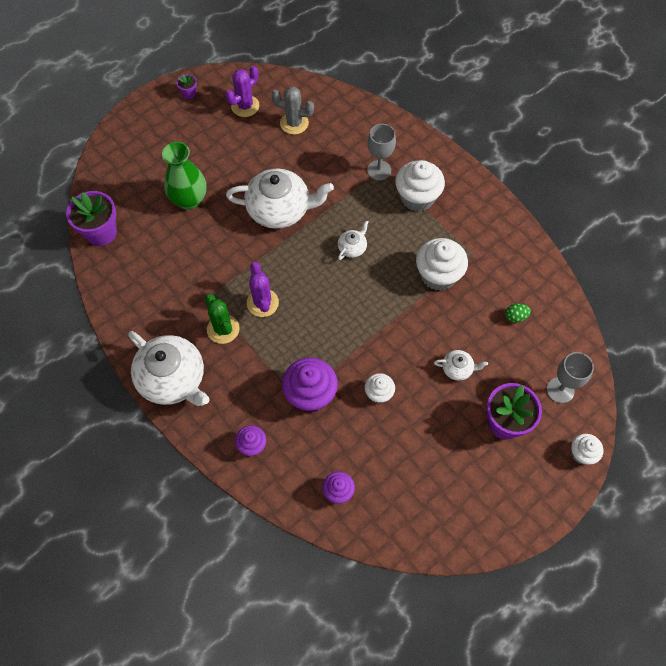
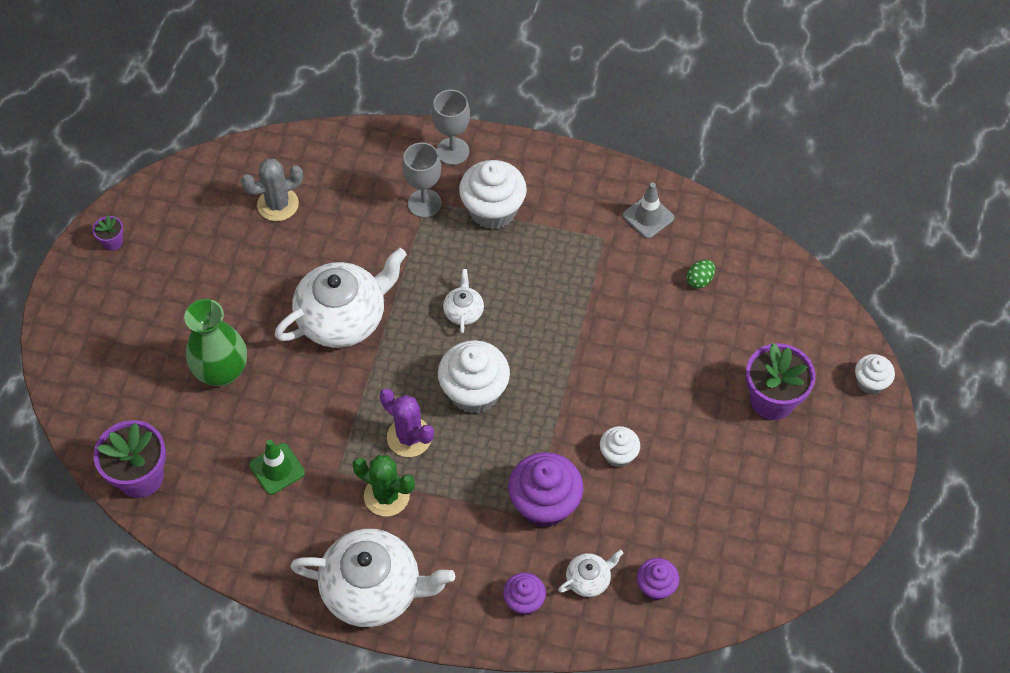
camera: 35 degrees left, 5 degrees down
purple cactus [225,66,259,117] -> none
white cupcake [416,238,468,291] -> white cupcake moved to [438,340,510,413]
white teapot [434,350,488,381] -> white teapot moved to [558,550,623,597]
grey goblet [547,352,594,403] -> grey goblet moved to [432,90,470,165]
none -> green traffic cone [249,440,305,495]
none -> grey traffic cone [622,183,674,239]

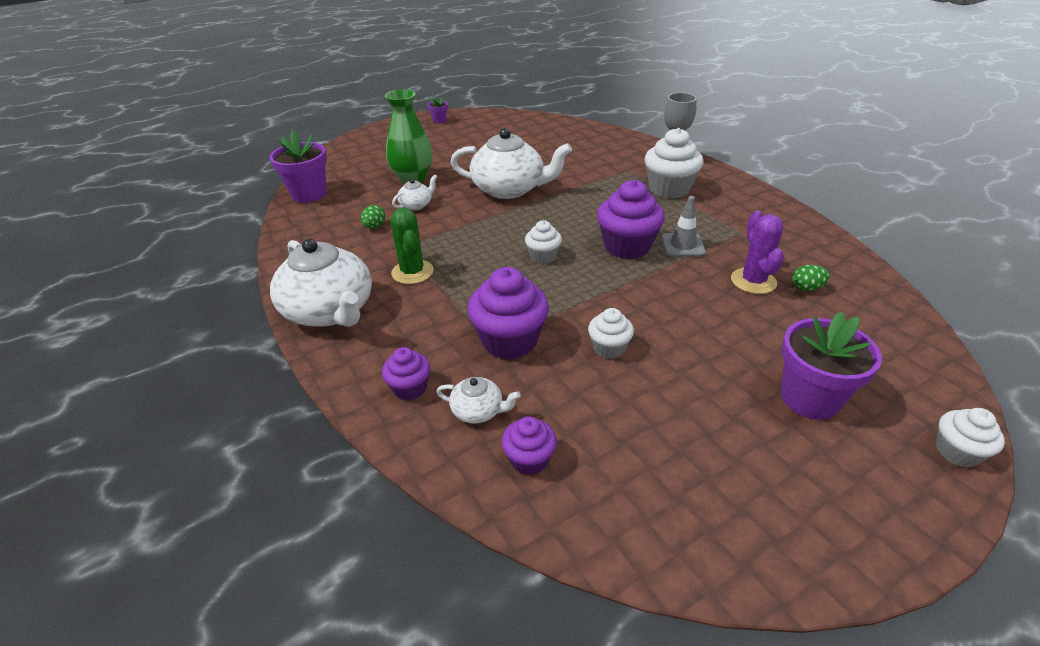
camera: 45 degrees right, 20 degrees down
grey cactus [241,159,303,221] -> none
green traffic cone [249,440,305,495] -> green egg [361,205,385,228]
purple cactus [380,388,434,457] -> purple cactus moved to [731,211,784,294]
grey goblet [402,143,442,218] -> none
white cupcake [438,340,510,413] -> white cupcake [525,220,562,264], size x0.56
white teapot [443,269,484,334] -> white teapot moved to [392,174,437,210]
grey traffic cone [622,183,674,239] -> grey traffic cone moved to [662,196,706,257]
none -> purple cupcake [597,180,665,259]

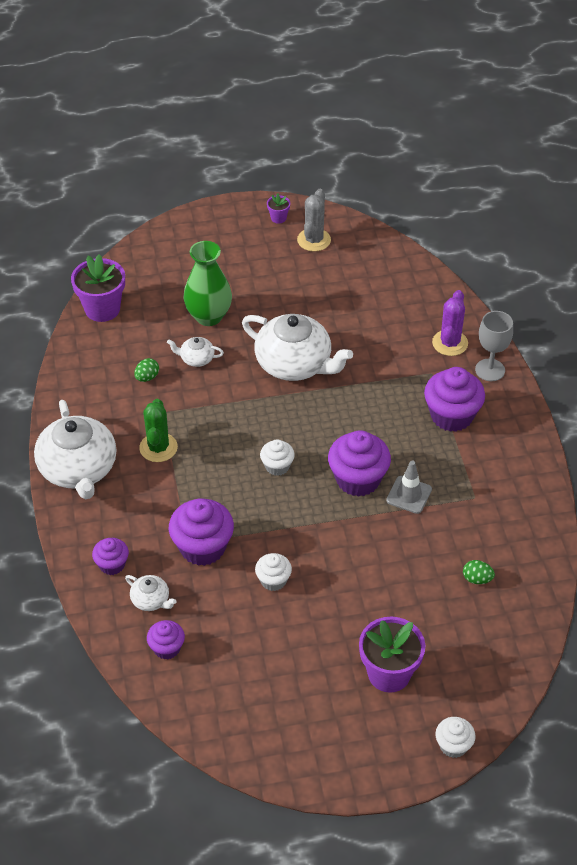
camera: 20 degrees right, 10 degrees up
white teapot [392,174,437,210] -> white teapot turned 150 degrees counterclockwise [167,337,224,367]
white cupcake [644,128,703,199] -> purple cupcake [424,367,485,432]
purple cactus [731,211,784,294] -> purple cactus moved to [432,290,468,356]
none -> grey cactus [297,189,331,251]

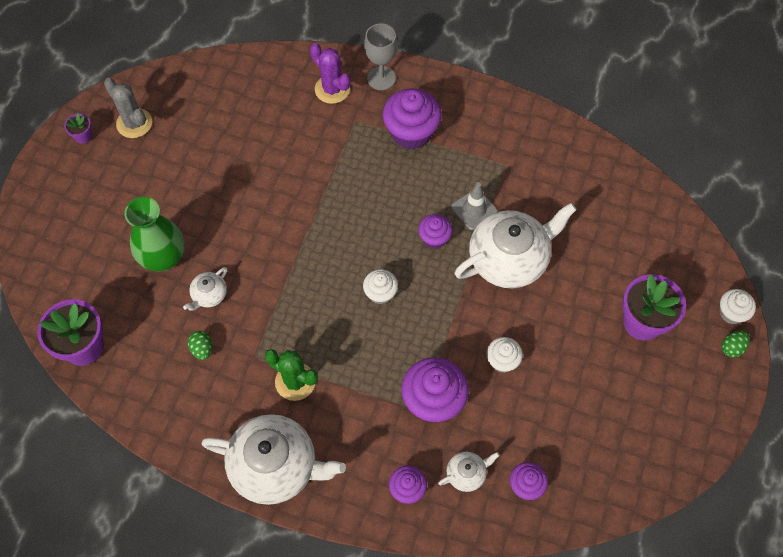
camera: 60 degrees left, 15 degrees up
white teapot [242,314,353,381] -> white teapot moved to [454,203,577,288]
purple cupcake [328,430,391,497] -> purple cupcake [418,214,453,249], size x0.56
green egg [463,560,495,584] -> green egg moved to [722,331,750,358]

